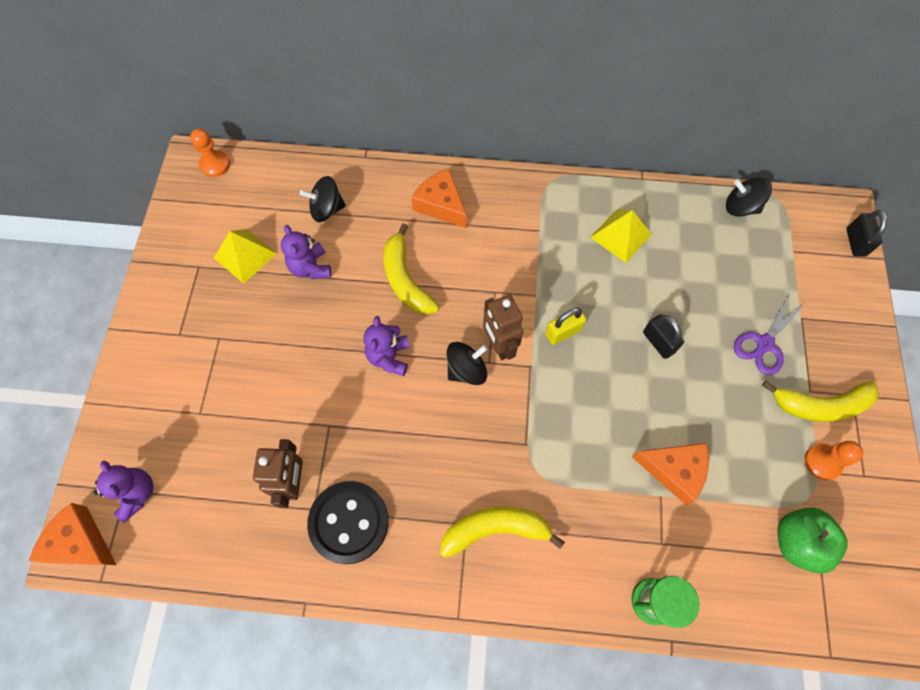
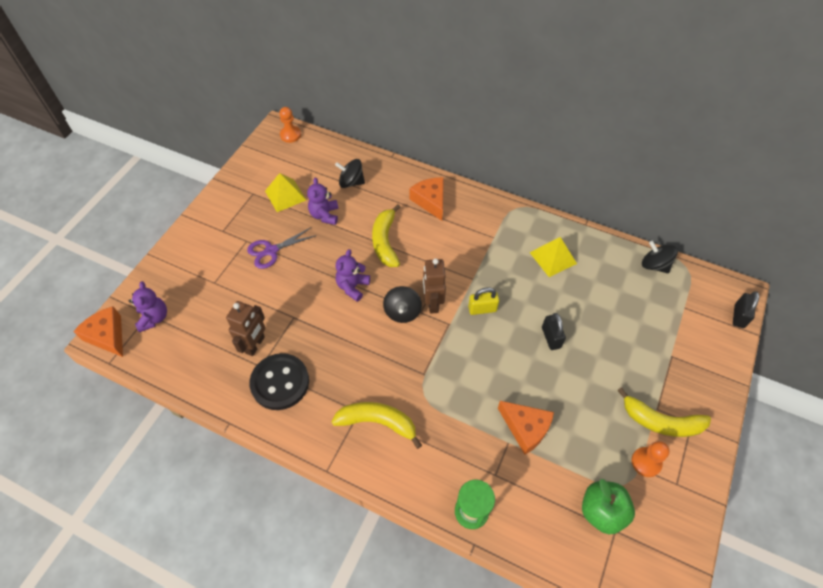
camera: 20 degrees right, 10 degrees down
black spinning top [447,342,488,385] -> black spinning top turned 105 degrees clockwise [383,286,422,323]
purple scissors [734,293,804,375] -> purple scissors moved to [247,227,317,269]

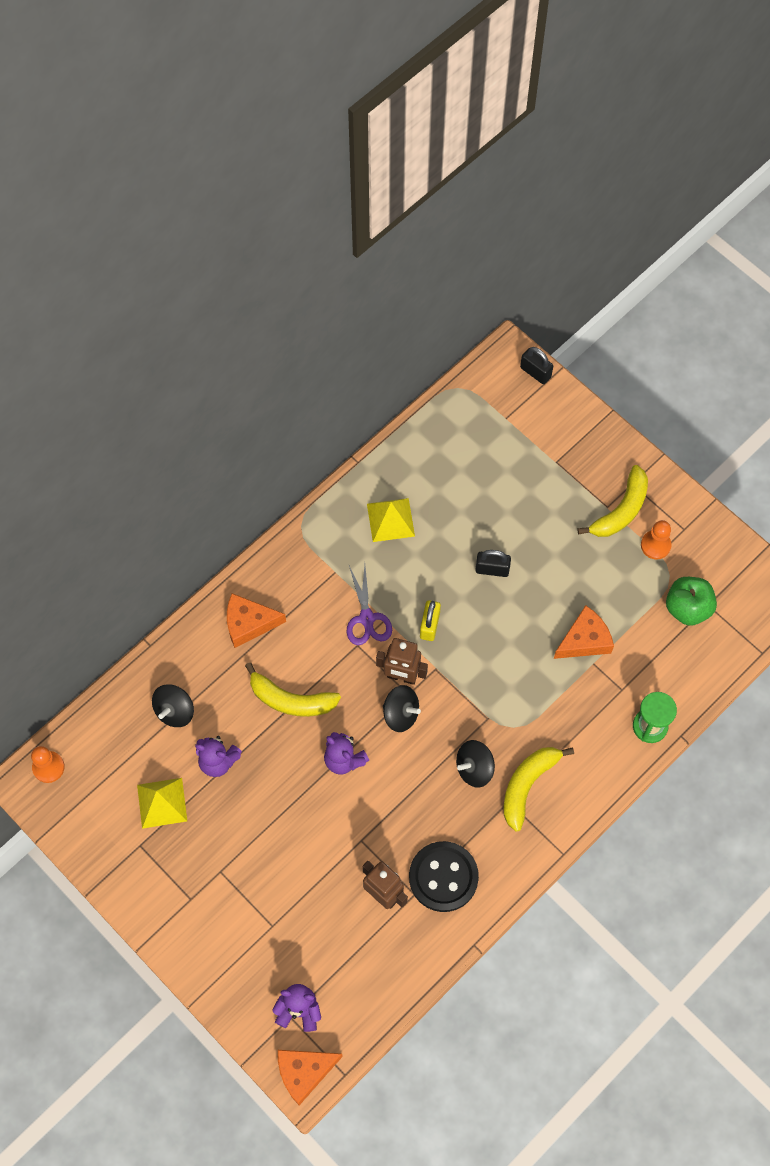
camera: 70 degrees left, 10 degrees up
purple scissors [247,227,317,269] -> purple scissors moved to [347,565,392,645]
black spinning top [642,241,678,273] -> black spinning top moved to [456,740,495,788]

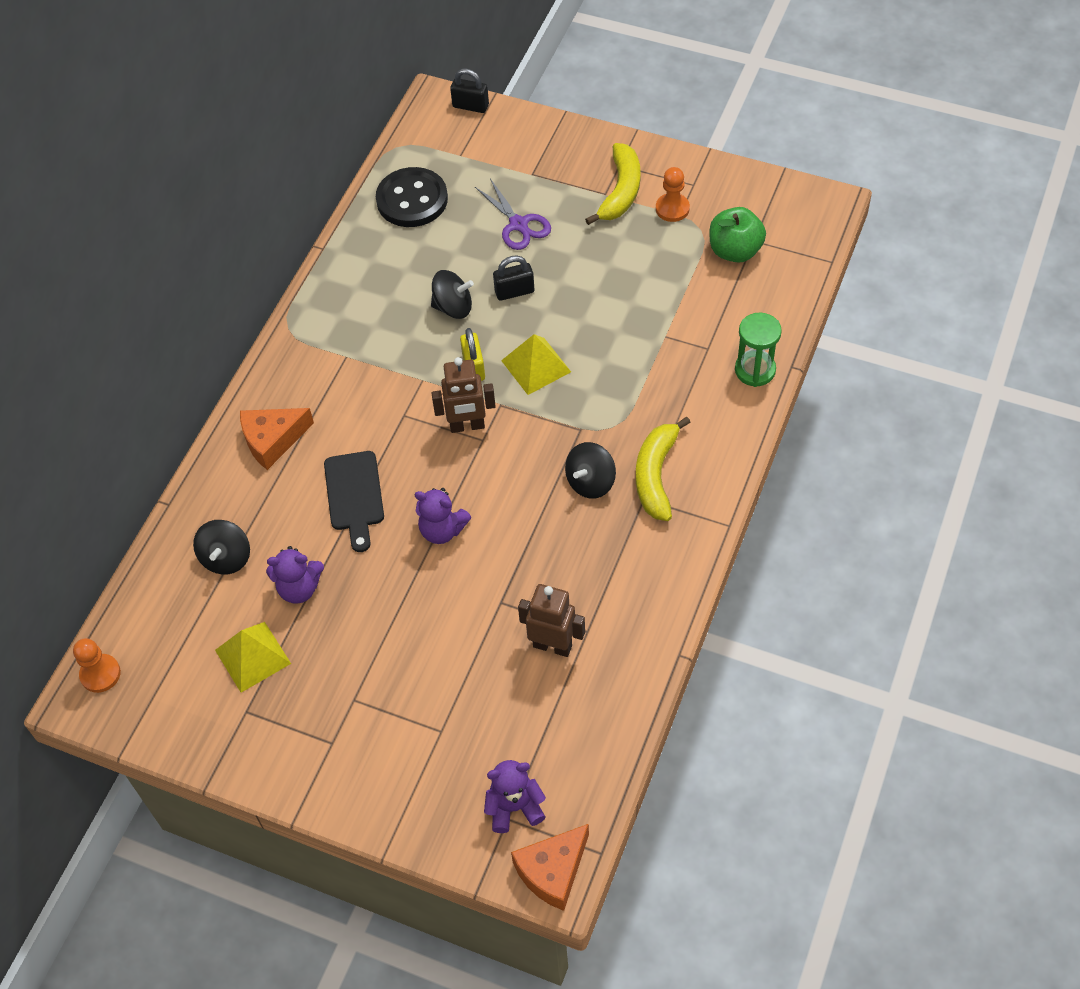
camera: 20 degrees left, 10 degrees down
yellow banana [245,662,341,717] -> black cutting board [324,451,384,552]
purple scissors [347,565,392,645] -> purple scissors moved to [475,179,551,250]
yellow pyramid [367,498,415,542] -> yellow pyramid moved to [501,334,571,395]
black spinning top [383,685,421,732] -> black spinning top moved to [431,270,474,319]
black button [409,841,479,912] -> black button moved to [376,167,448,227]
orange cheese [554,605,614,659] -> none

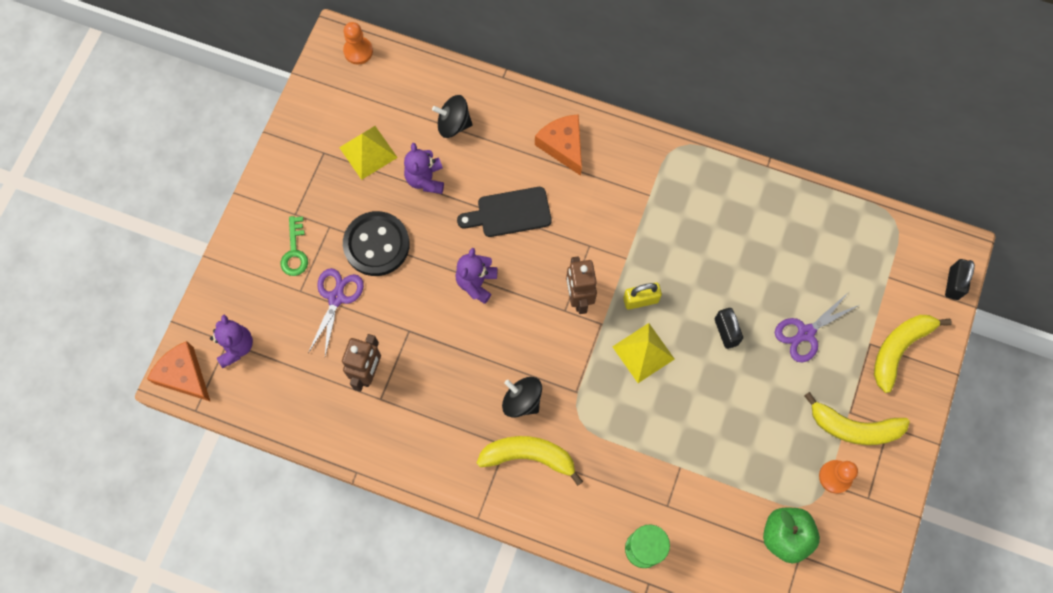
camera: 85 degrees right, 15 degrees up
black button [376,167,448,227] -> black button moved to [343,211,410,276]
black spinning top [431,270,474,319] -> none
none -> green key [280,216,308,276]
none -> purple scissors [308,268,364,356]
none -> yellow banana [874,315,952,393]

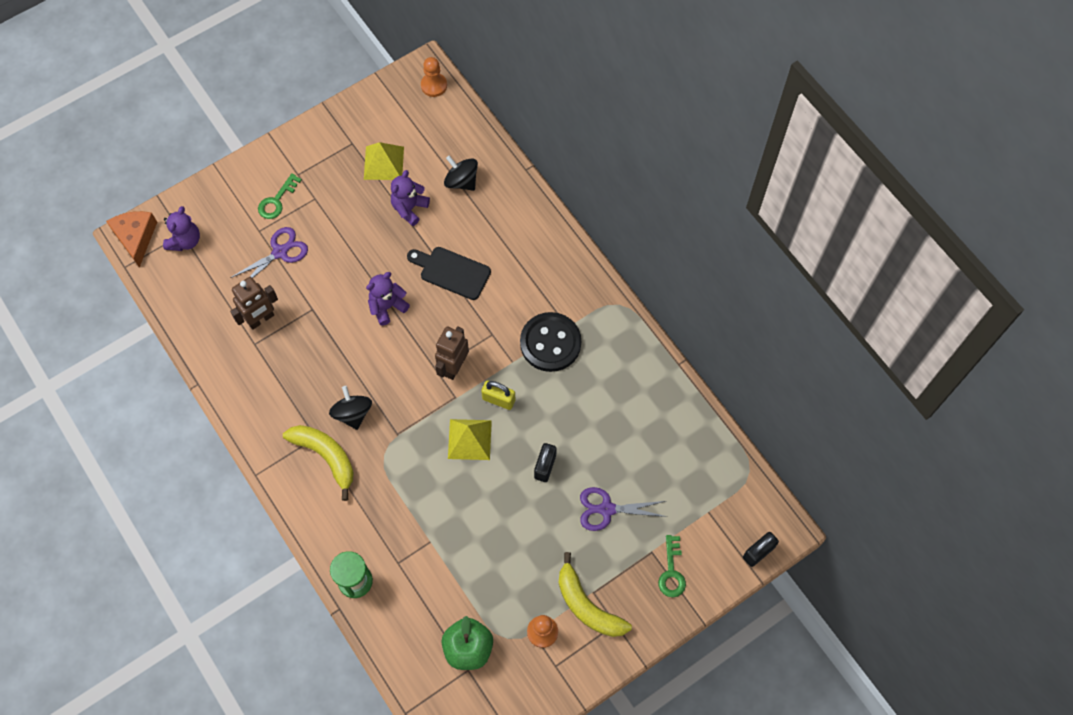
camera: 35 degrees right, 5 degrees down
black button [343,211,410,276] -> black button moved to [520,312,581,372]
orange cheese [535,114,582,176] -> none
yellow banana [874,315,952,393] -> green key [658,535,686,597]

